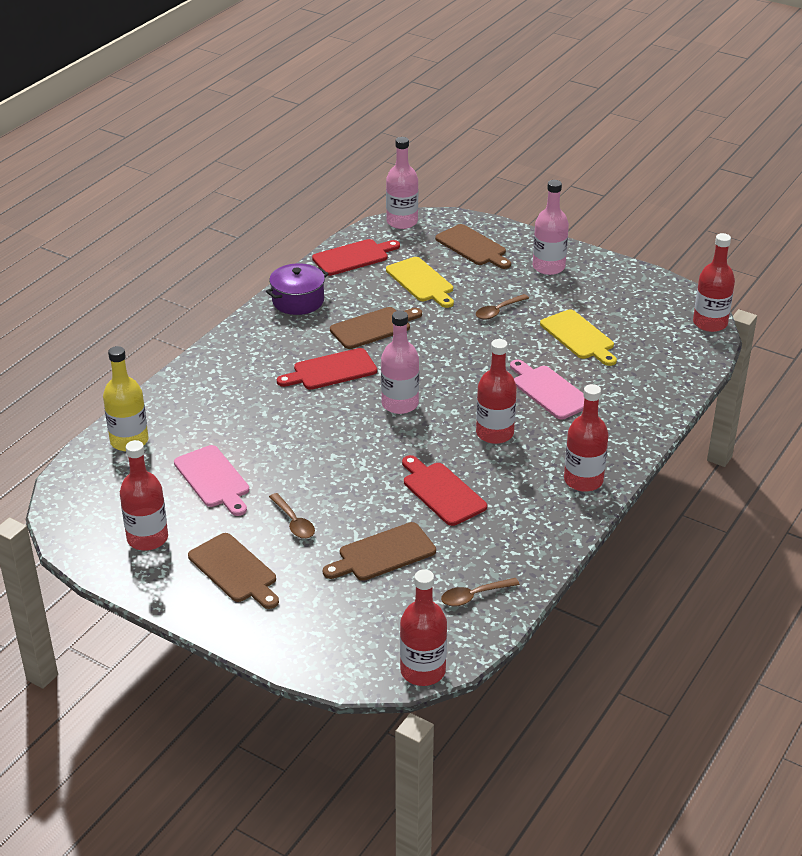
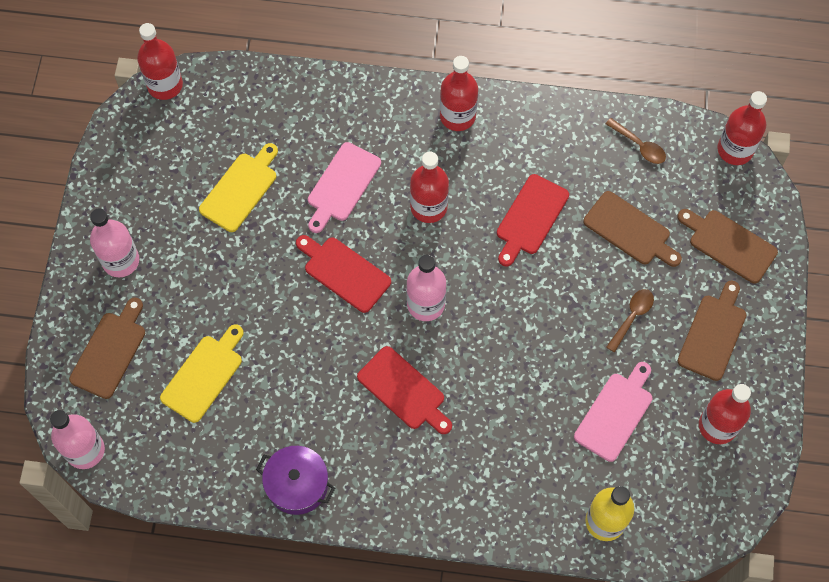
camera: 115 degrees left, 30 degrees up
red cutting board [312,239,400,276] -> red cutting board moved to [296,235,391,313]
brown cutting board [330,307,422,349] -> brown cutting board moved to [678,209,778,283]
brown spoon [476,294,529,320] -> none

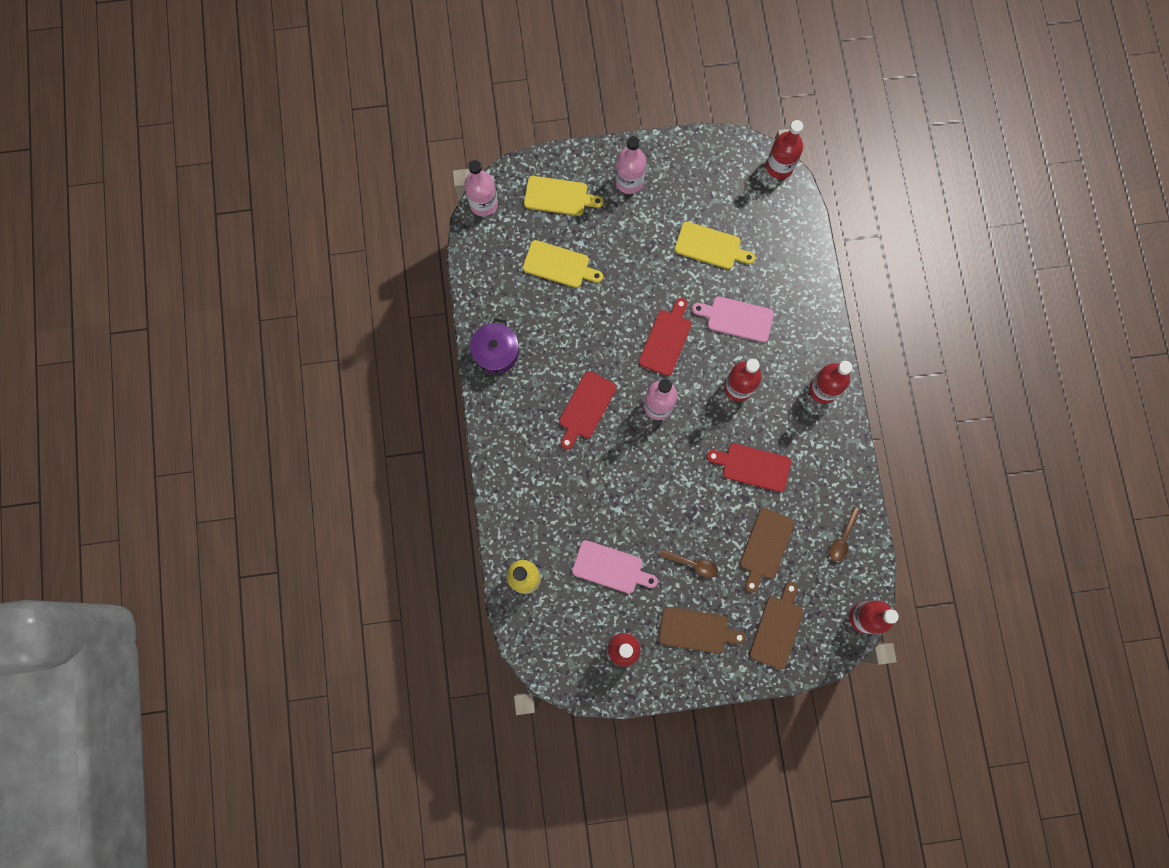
camera: 75 degrees right, 10 degrees up
brown cutting board [69,297,145,399] -> yellow cutting board [524,176,604,216]

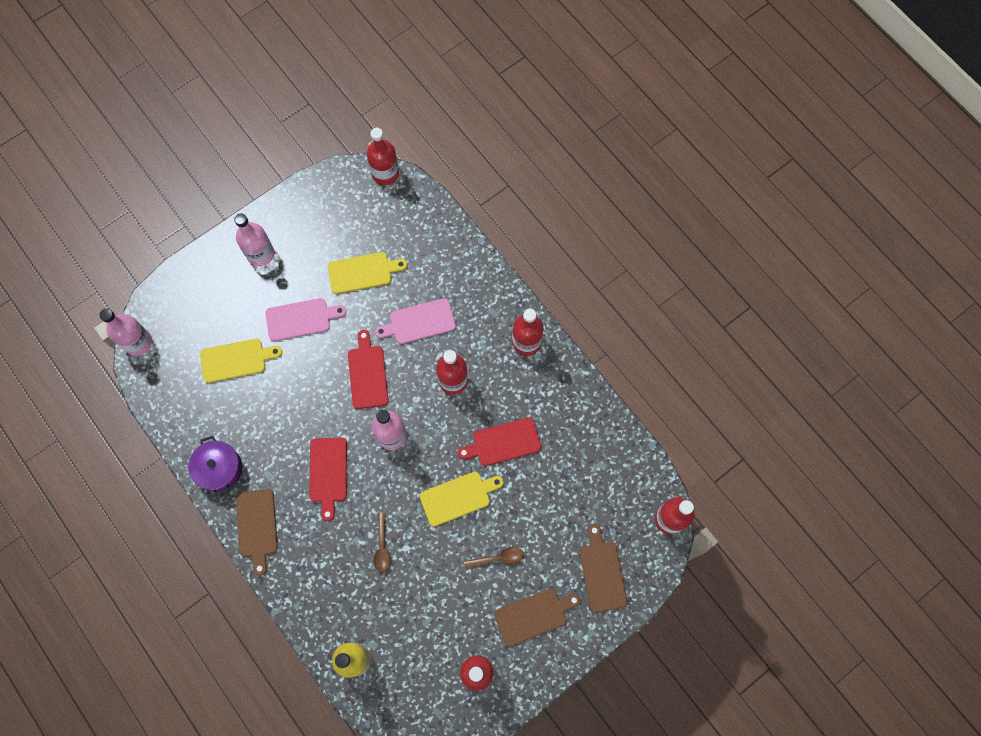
camera: 30 degrees left, 5 degrees down
yellow cutting board [524,176,604,216] -> yellow cutting board moved to [420,472,504,526]
pink cutting board [572,540,658,594] -> pink cutting board moved to [265,298,346,341]
brown cutting board [740,508,794,593] -> brown cutting board moved to [236,489,278,576]
brown spoon [830,507,861,562] -> brown spoon moved to [374,513,391,573]

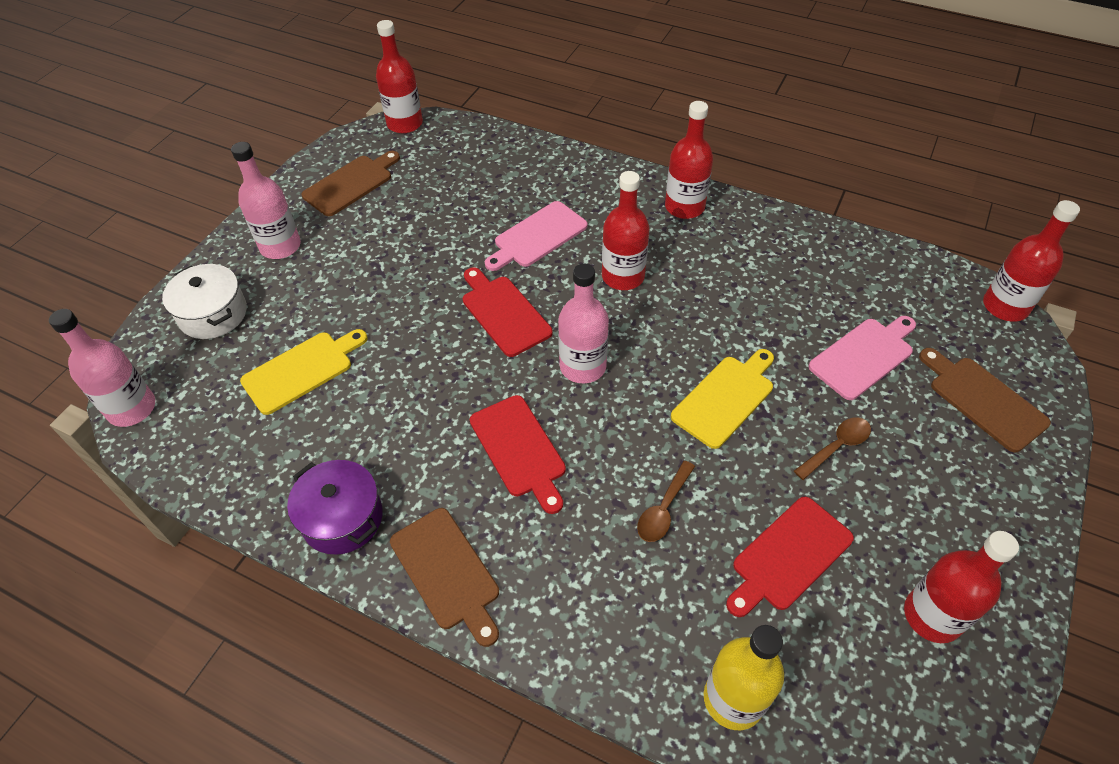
camera: 25 degrees left, 20 degrees down
pink cutting board [265,298,346,341] -> pink cutting board moved to [808,316,916,400]
yellow cutting board [328,252,407,294] -> none
brown spoon [374,513,391,573] -> brown spoon turned 60 degrees clockwise [637,461,695,542]
red cutting board [458,417,541,466] -> red cutting board moved to [726,497,854,617]
brown cutting board [494,589,581,647] -> brown cutting board moved to [302,151,400,216]
none -> white pot [162,264,247,339]

